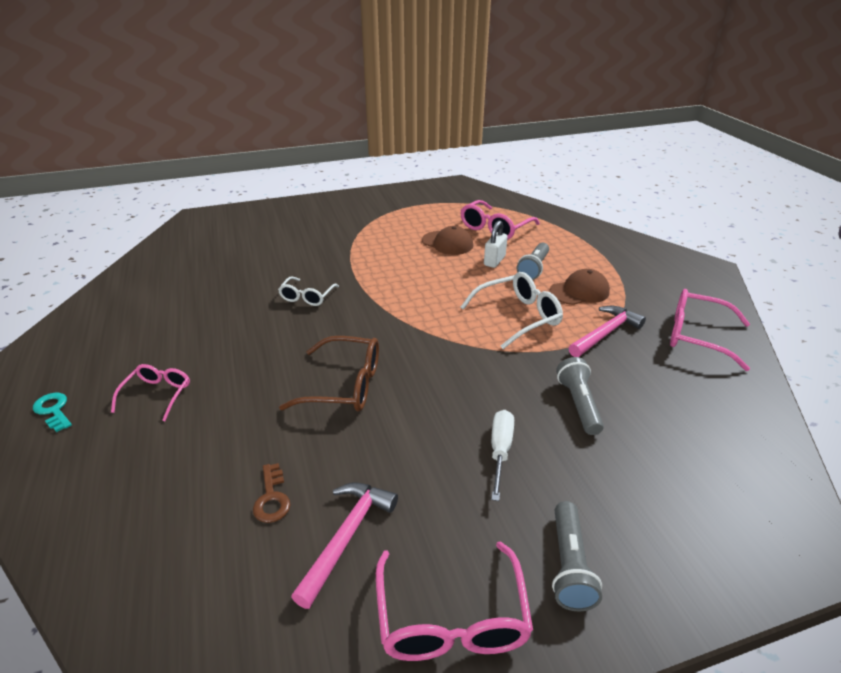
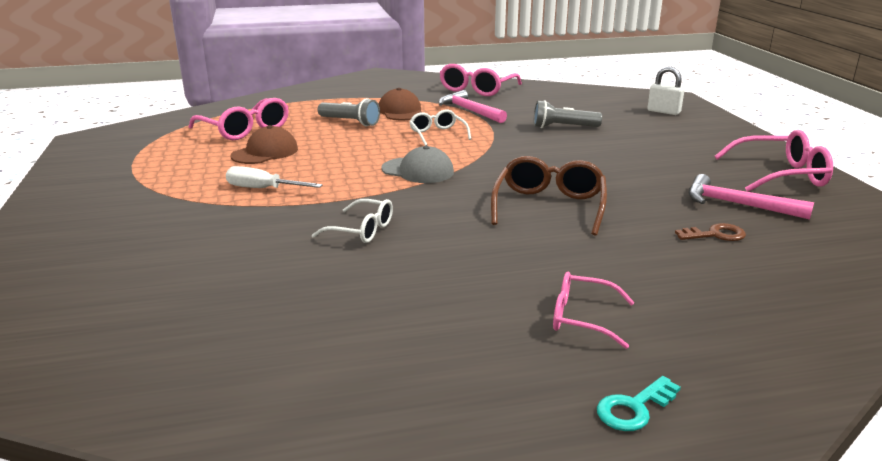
camera: 85 degrees left, 10 degrees down
white glasses [461,272,563,349] -> white glasses [409,109,471,146], size x0.63
white padlock [484,221,508,268] -> white padlock moved to [648,66,685,115]
white screwdriver [491,410,514,501] -> white screwdriver moved to [226,166,323,188]
grey flashlight [552,501,602,611] -> none
none -> grey cap [381,146,454,183]

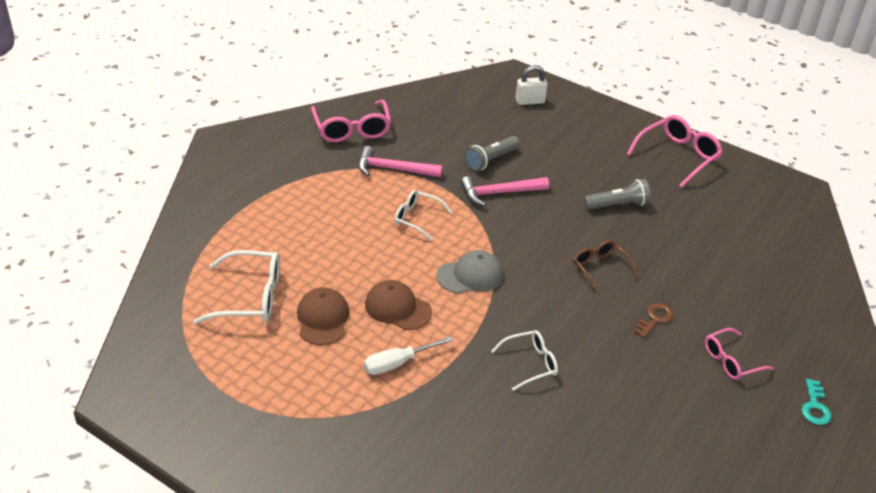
camera: 45 degrees left, 15 degrees up
pink glasses [189,98,289,140] -> white glasses [193,250,280,324]
grey flashlight [317,98,380,126] -> grey flashlight moved to [584,179,651,210]
brown cap [379,88,422,121] -> brown cap moved to [365,280,432,330]
brown glasses [491,156,607,236] -> brown glasses [573,240,637,293], size x0.63
brown key [675,223,746,241] -> brown key moved to [634,303,674,338]
pink hammer [689,174,814,220] -> pink hammer moved to [461,176,549,207]

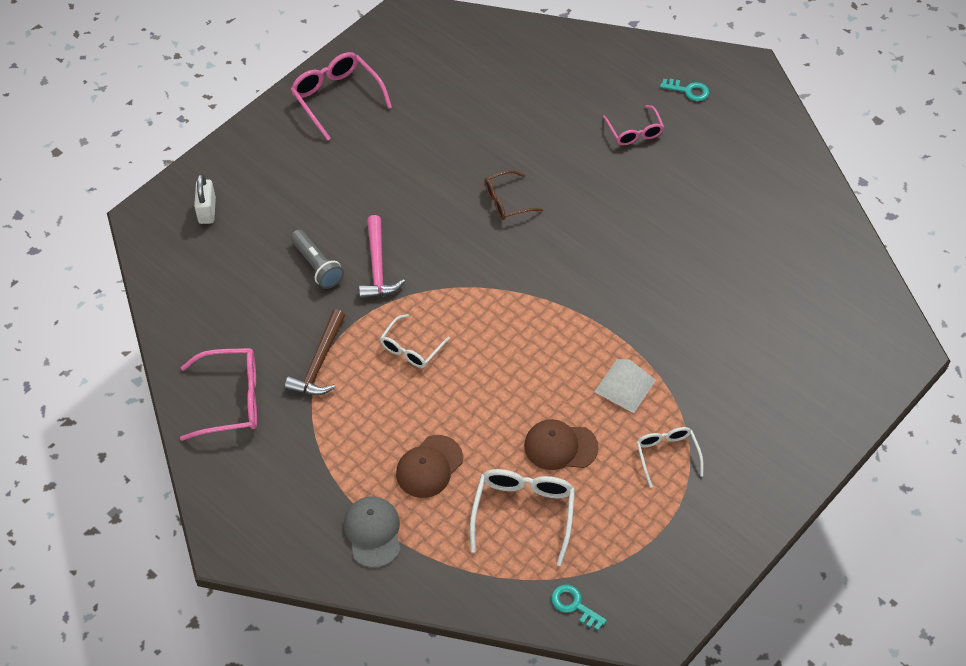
camera: 80 degrees left, 15 degrees up
pink hammer [358,146,443,177] -> brown hammer [285,309,346,395]
white screwdriver [364,336,453,375] -> white pyramid [594,359,656,413]
brown cap [365,280,432,330] -> brown cap moved to [396,435,463,498]
grey cap [437,250,503,294] -> grey cap moved to [344,496,401,568]
white glasses [491,330,558,391] -> white glasses moved to [637,427,704,488]
grey flashlight [584,179,651,210] -> none
brown key [634,303,674,338] -> none
none -> turquoise key [551,584,607,630]

